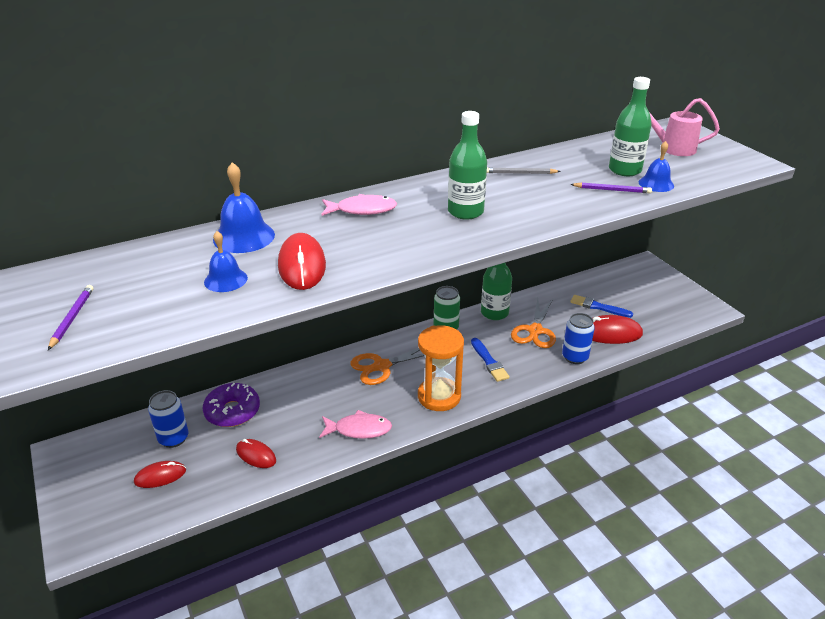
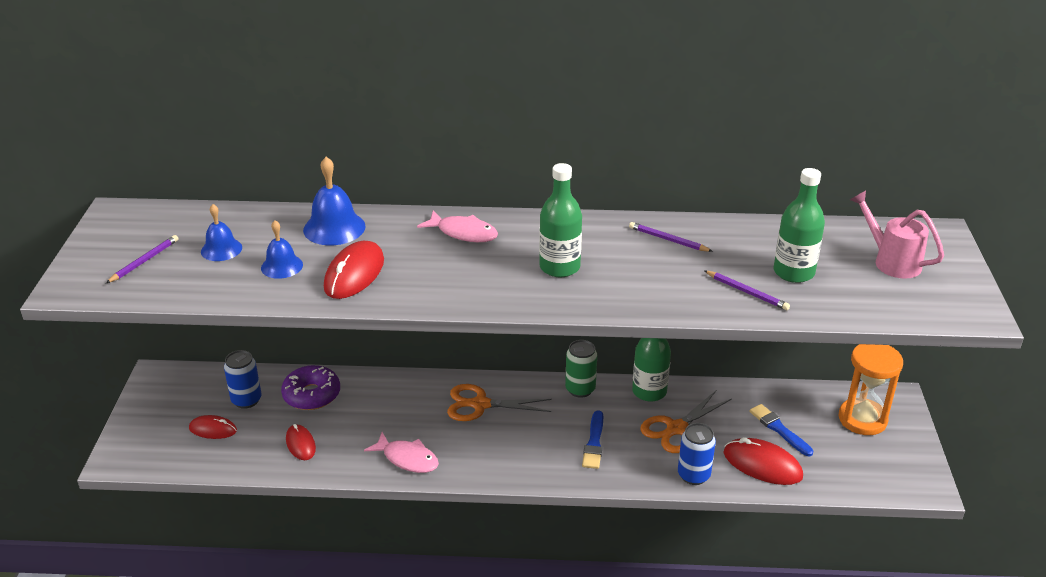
camera: 30 degrees right, 0 degrees up
orange hourglass [418,325,464,411] -> orange hourglass moved to [838,344,903,435]
grey pencil [487,167,561,174] -> purple pencil [629,222,713,252]
blue bell [639,141,674,192] -> blue bell moved to [201,204,242,261]

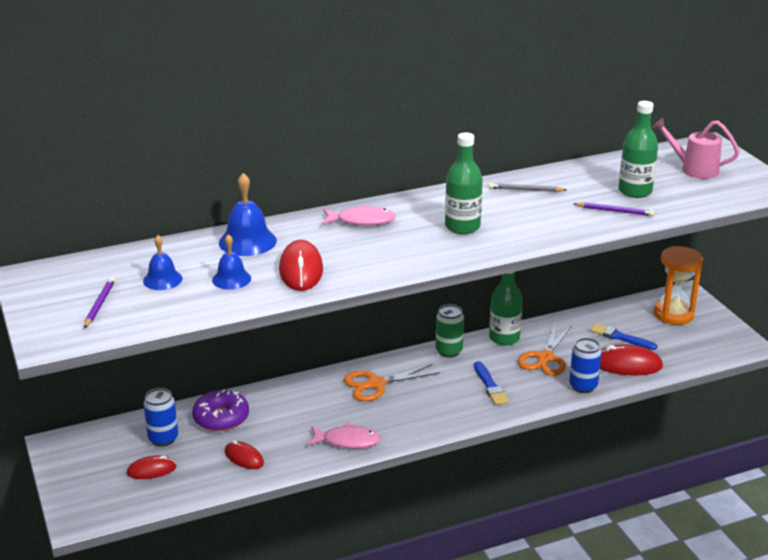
camera: 25 degrees left, 5 degrees down
purple pencil [629,222,713,252] -> grey pencil [489,183,567,192]

